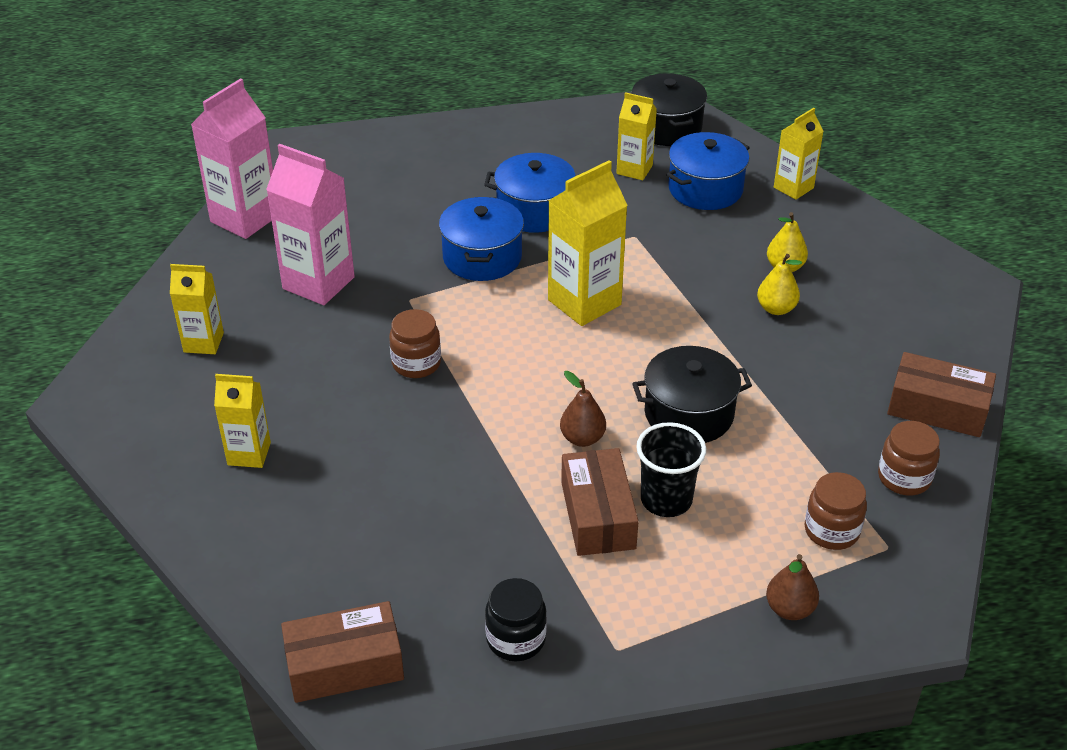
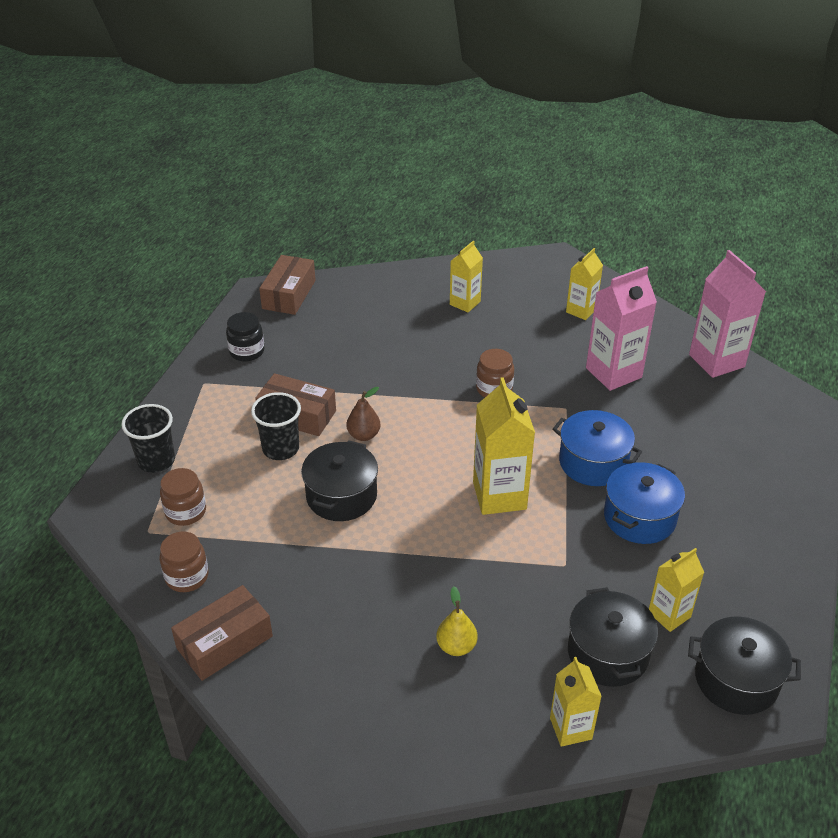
camera: 120 degrees right, 0 degrees up
blue pot [666,132,750,210] -> black pot [568,587,658,687]
yellow pear [757,254,802,315] -> none
brown pear [766,554,819,620] -> black cup [121,404,175,473]

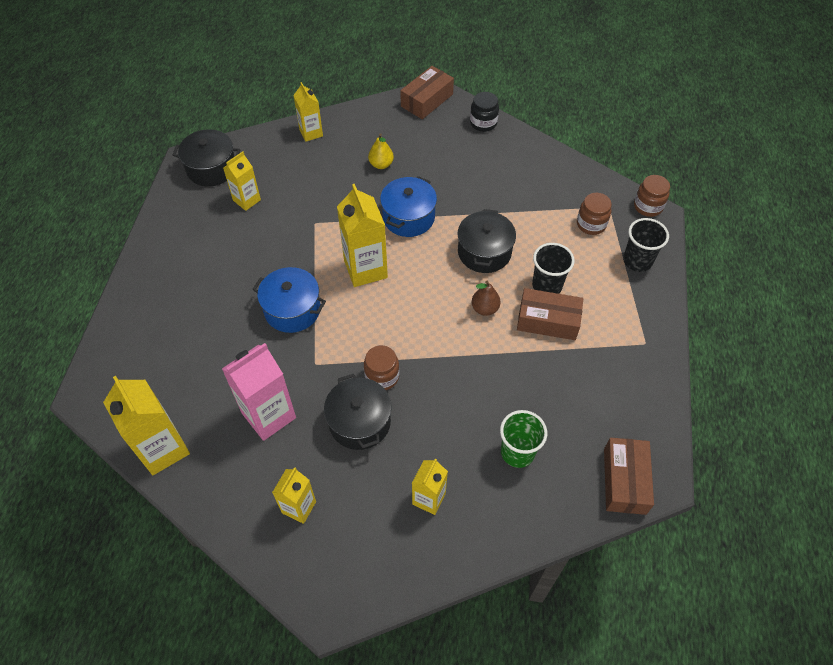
camera: 170 degrees right, 15 degrees up
brown jar [160,532,209,592] -> brown jar moved to [634,175,670,217]
brown box [171,585,273,681] -> brown box moved to [400,66,454,119]
black jar [226,312,264,362] -> black jar moved to [470,92,499,132]
black pot [568,587,658,687] -> black pot moved to [324,374,392,450]
blue pot [604,462,685,544] -> blue pot moved to [380,176,437,237]
pink carton [689,250,766,378] -> yellow carton [103,376,190,475]
none -> green cup [500,410,547,468]

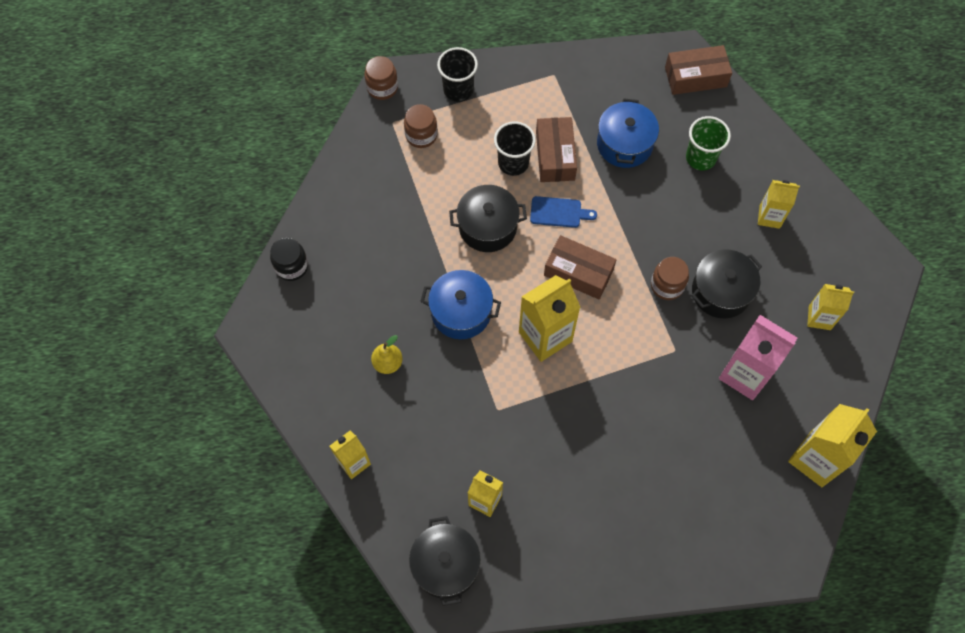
camera: 105 degrees left, 10 degrees up
blue pot [252,267,326,333] -> blue pot moved to [597,98,659,168]
brown box [400,66,454,119] -> brown box moved to [544,235,616,299]
brown pear [472,281,501,316] -> blue cutting board [530,196,597,228]

